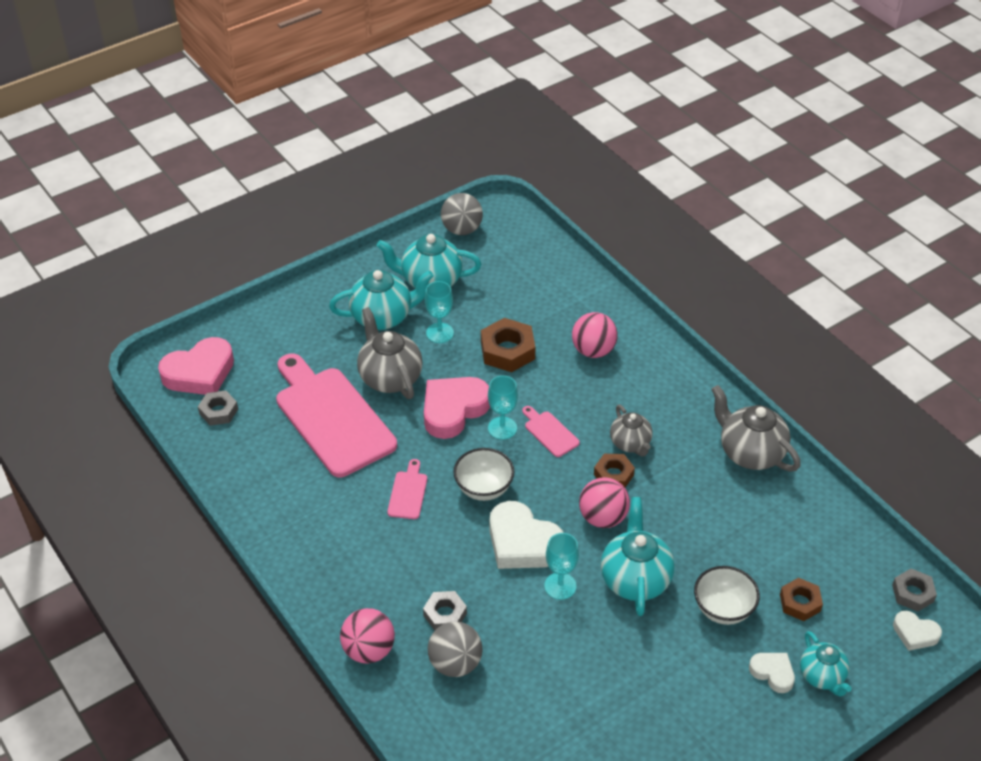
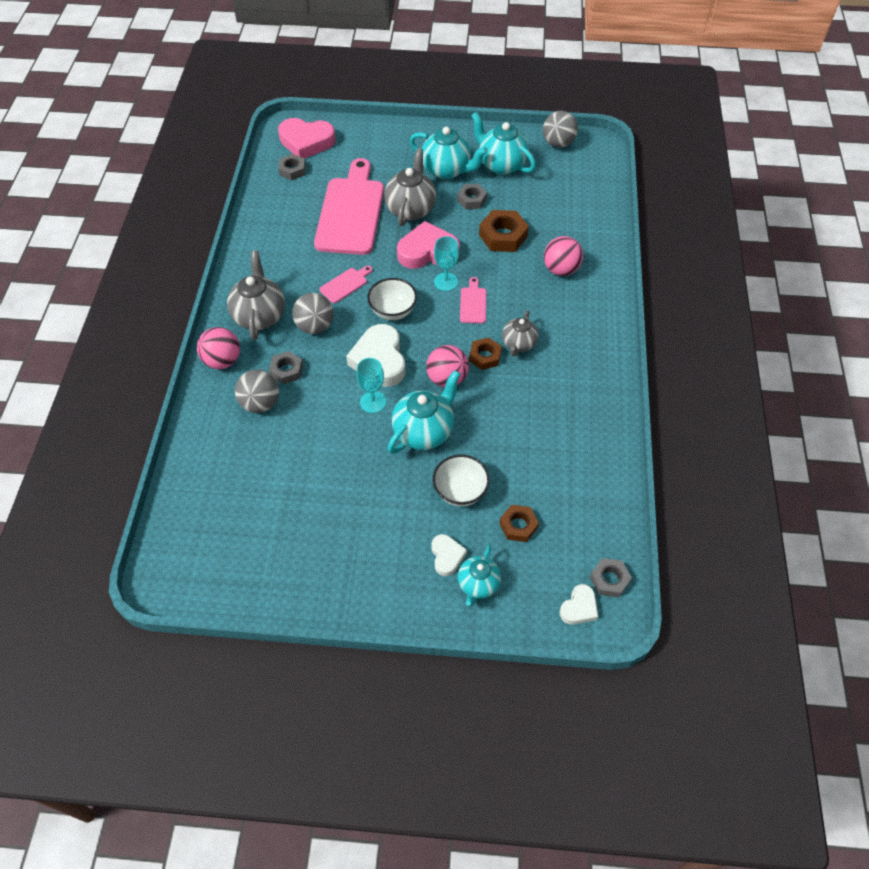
camera: 40 degrees right, 10 degrees up
turquoise goblet [425,281,454,343] -> grey nut [457,184,487,209]
grey teapot [711,385,801,472] -> grey teapot moved to [227,251,285,340]
white heart [893,611,942,651] -> white heart turned 120 degrees counterclockwise [560,584,598,625]
none -> grey ball [292,293,333,334]

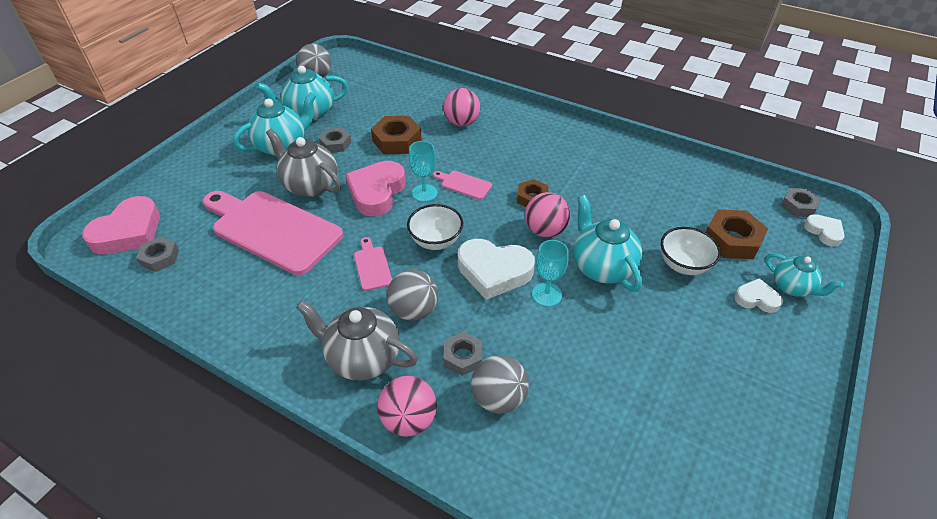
camera: 65 degrees left, 10 degrees down
brown nut [499,505,539,542] -> brown nut [706,210,768,259], size x1.58
grey teapot [502,310,538,356] -> none

